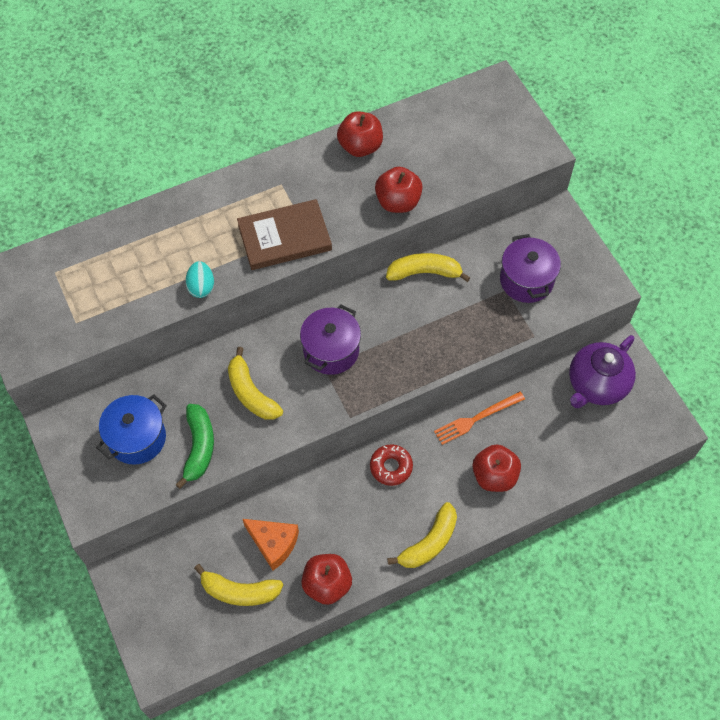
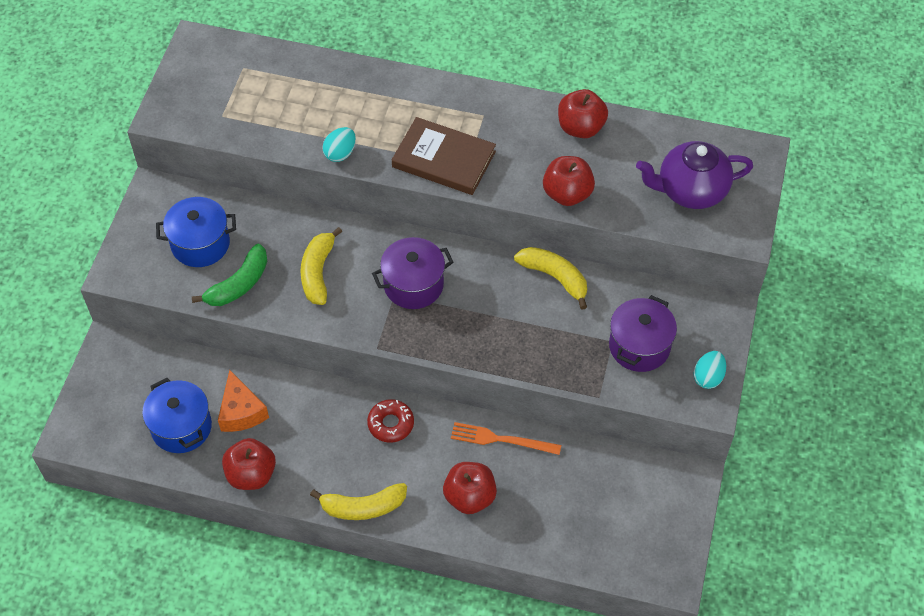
camera: 40 degrees right, 5 degrees down
yellow banana [194,564,283,606] -> blue pot [142,378,212,453]
purple teapot [569,335,636,408] -> purple teapot moved to [636,141,753,209]
none -> turquoise egg [694,351,726,389]

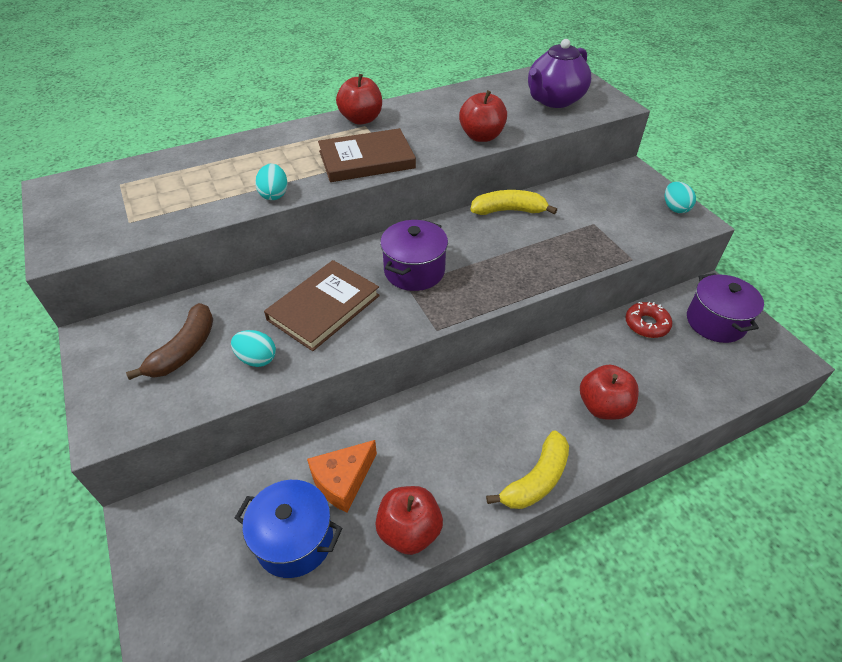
camera: 40 degrees left, 10 degrees down
blue pot [156,197,236,267] -> brown banana [126,303,213,380]
green banana [192,244,268,306] -> turquoise egg [231,330,276,367]
orange cheese [218,370,269,432] -> orange cheese turned 105 degrees clockwise [307,440,377,513]
yellow banana [301,227,342,305] -> brown book [264,260,380,351]
red donut [367,399,414,443] -> red donut moved to [625,302,672,338]
orange fork [451,422,561,455] -> none
red apple [558,89,608,138] -> red apple moved to [336,74,382,125]
purple pot [609,295,677,372] -> purple pot moved to [687,273,764,343]

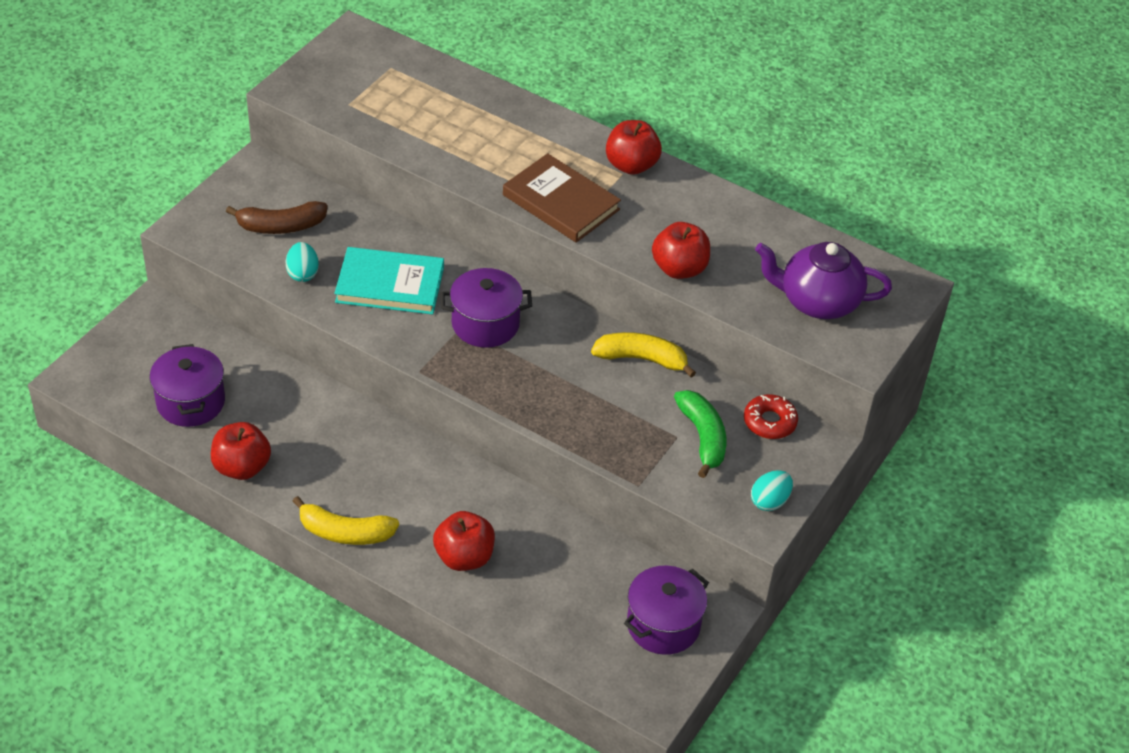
camera: 55 degrees right, 0 degrees up
blue pot [235,480,342,578] -> purple pot [150,344,225,427]
turquoise egg [255,164,288,200] -> none
brown book [264,260,380,351] -> turquoise book [334,247,444,315]
orange cheese [307,440,377,513] -> none
yellow banana [471,190,557,215] -> yellow banana turned 45 degrees counterclockwise [591,332,696,378]
red donut [625,302,672,338] -> red donut moved to [744,394,798,439]
none -> green banana [674,390,726,478]

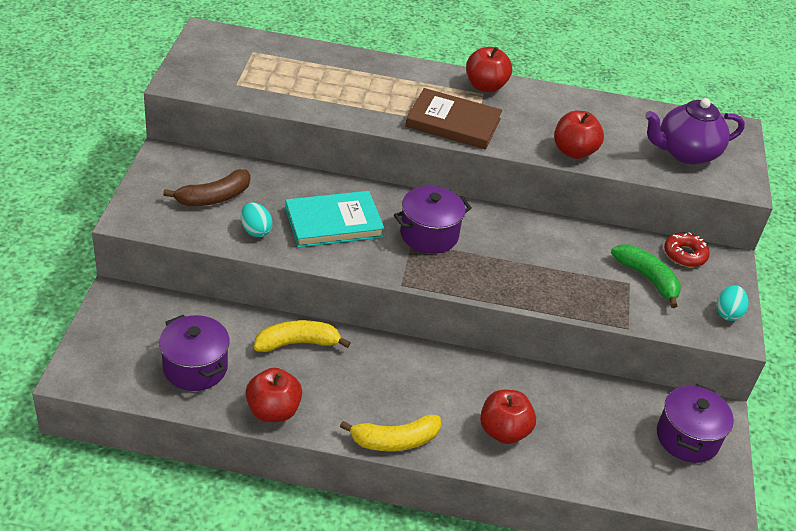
camera: 25 degrees left, 5 degrees down
yellow banana [591,332,696,378] -> yellow banana moved to [254,320,351,352]

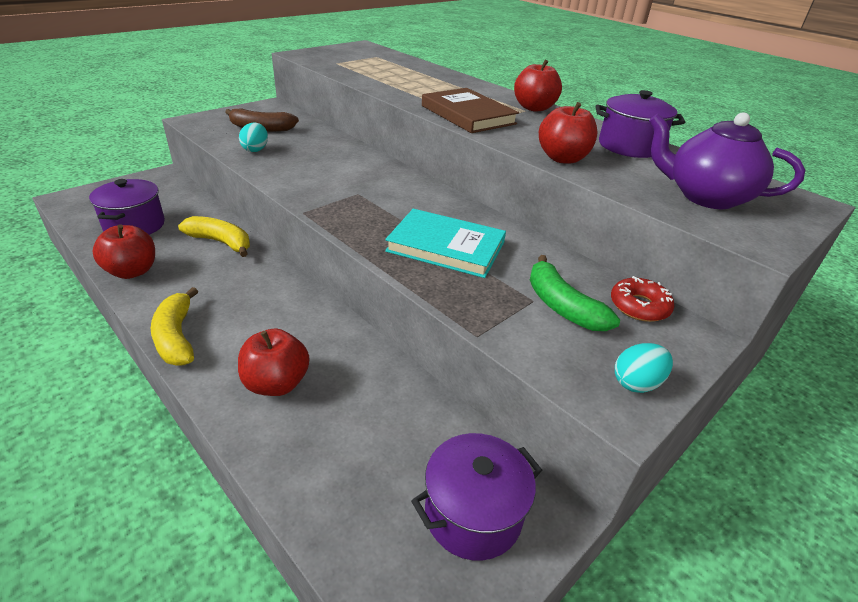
camera: 40 degrees right, 5 degrees down
turquoise book [285,191,385,247] -> turquoise book moved to [385,209,506,278]
yellow banana [340,415,441,451] -> yellow banana turned 45 degrees clockwise [151,287,198,366]
purple pot [394,186,472,254] -> purple pot moved to [595,90,685,158]
green banana [611,244,681,308] -> green banana turned 150 degrees clockwise [530,255,620,331]

